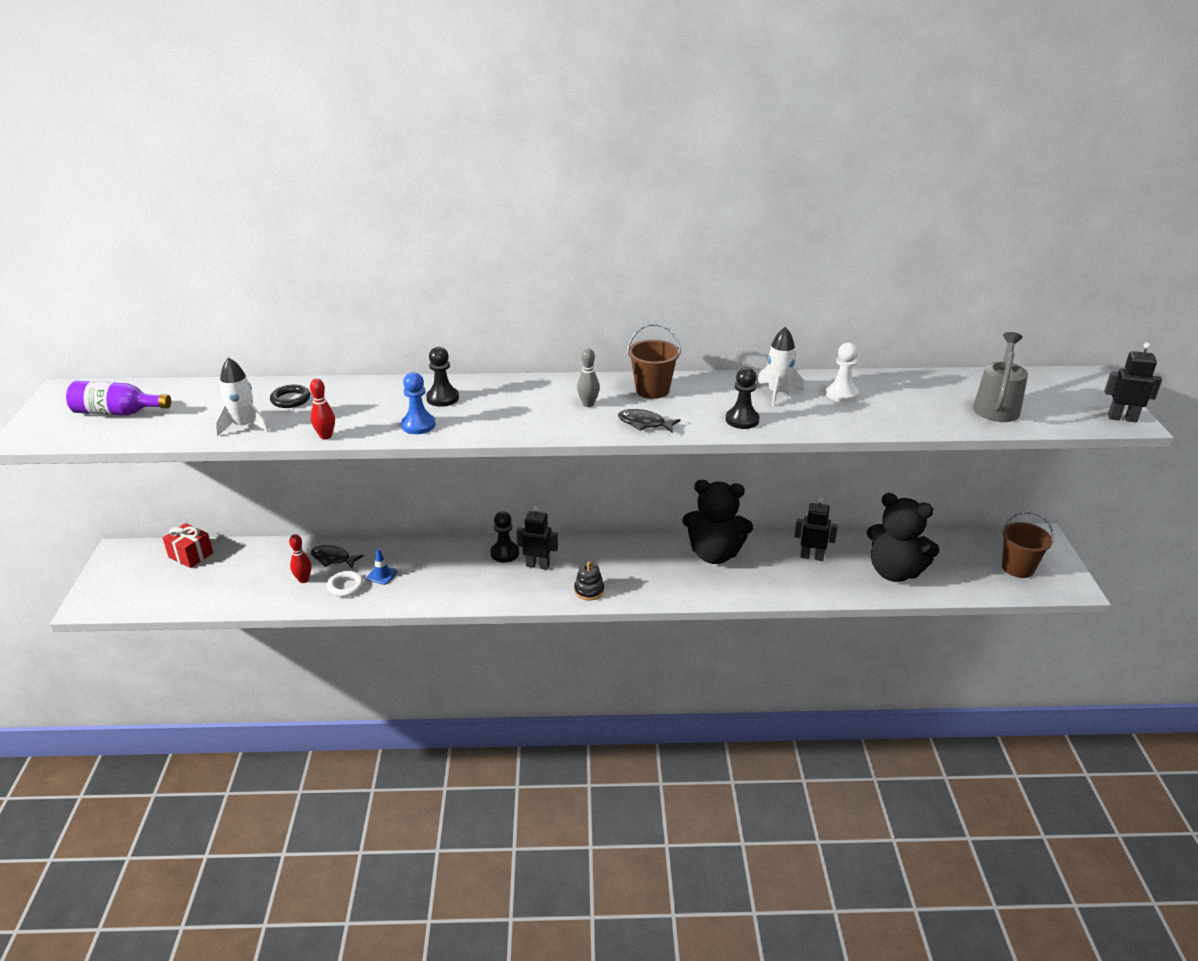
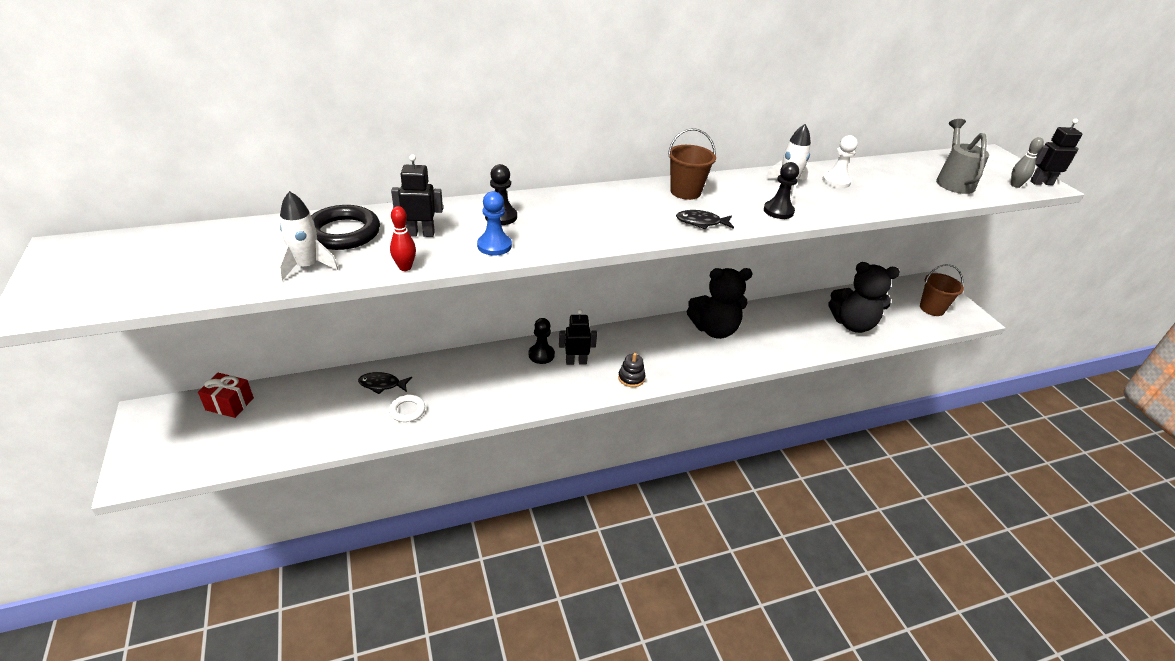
camera: 20 degrees left, 5 degrees up
purple bottle [66,381,171,415] -> none
black ring [270,385,310,408] -> black ring [311,205,380,250], size x1.75
red bowling pin [289,534,311,583] -> none
blue traffic cone [366,549,398,585] -> none
grey bowling pin [577,348,600,407] -> grey bowling pin moved to [1011,137,1044,188]
black robot [794,497,838,561] -> black robot moved to [391,154,443,237]

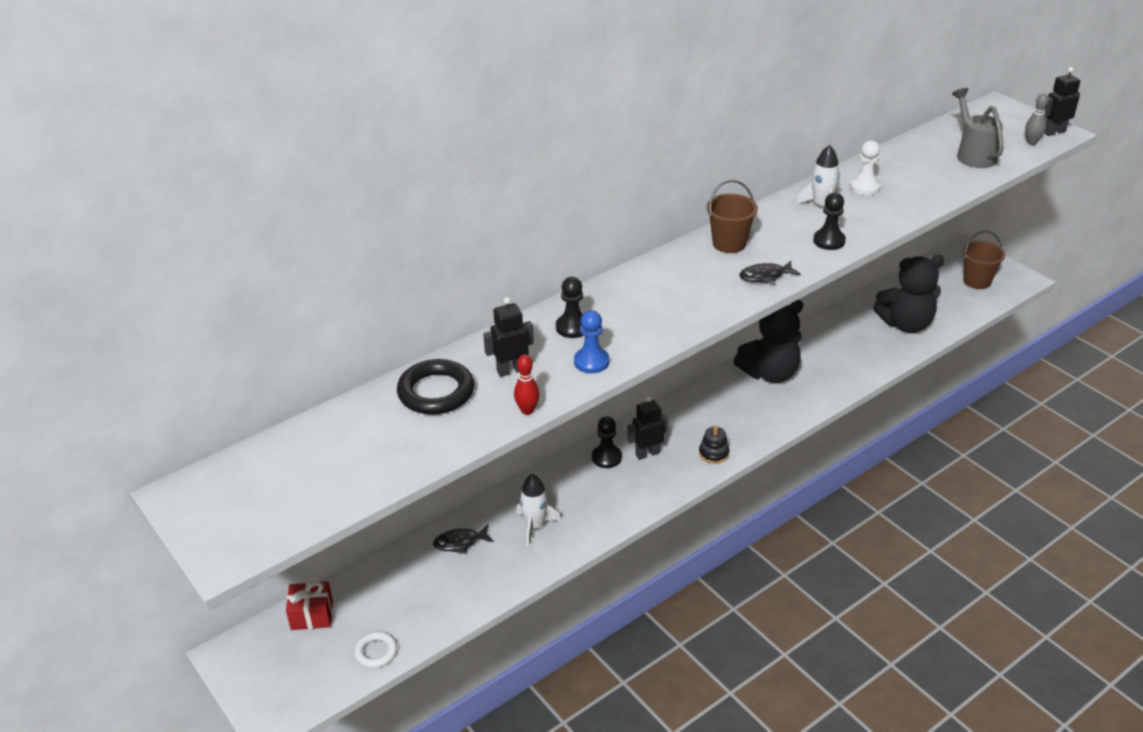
camera: 15 degrees left, 0 degrees up
white rocket [279,191,338,281] -> white rocket moved to [516,474,561,546]
white ring [389,395,425,422] -> white ring moved to [354,631,397,668]

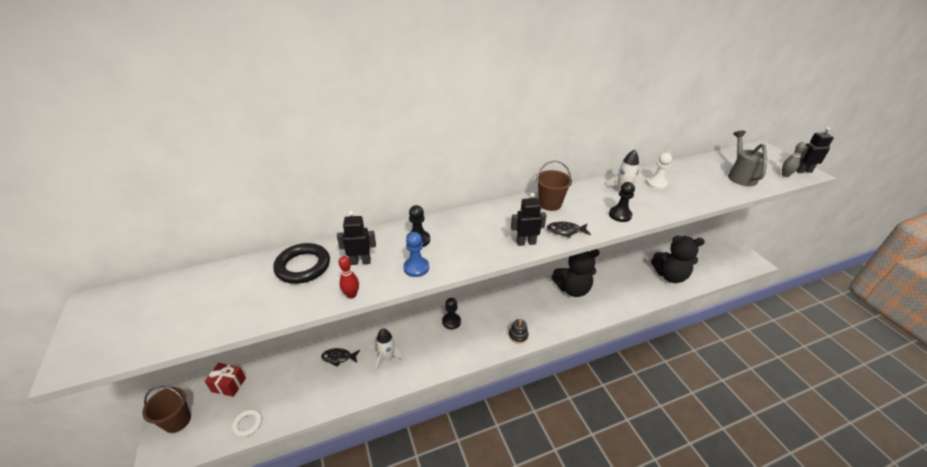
camera: 15 degrees right, 0 degrees up
black robot [627,396,668,460] -> black robot moved to [511,193,547,246]
brown bucket [962,231,1005,289] -> brown bucket moved to [142,386,191,433]

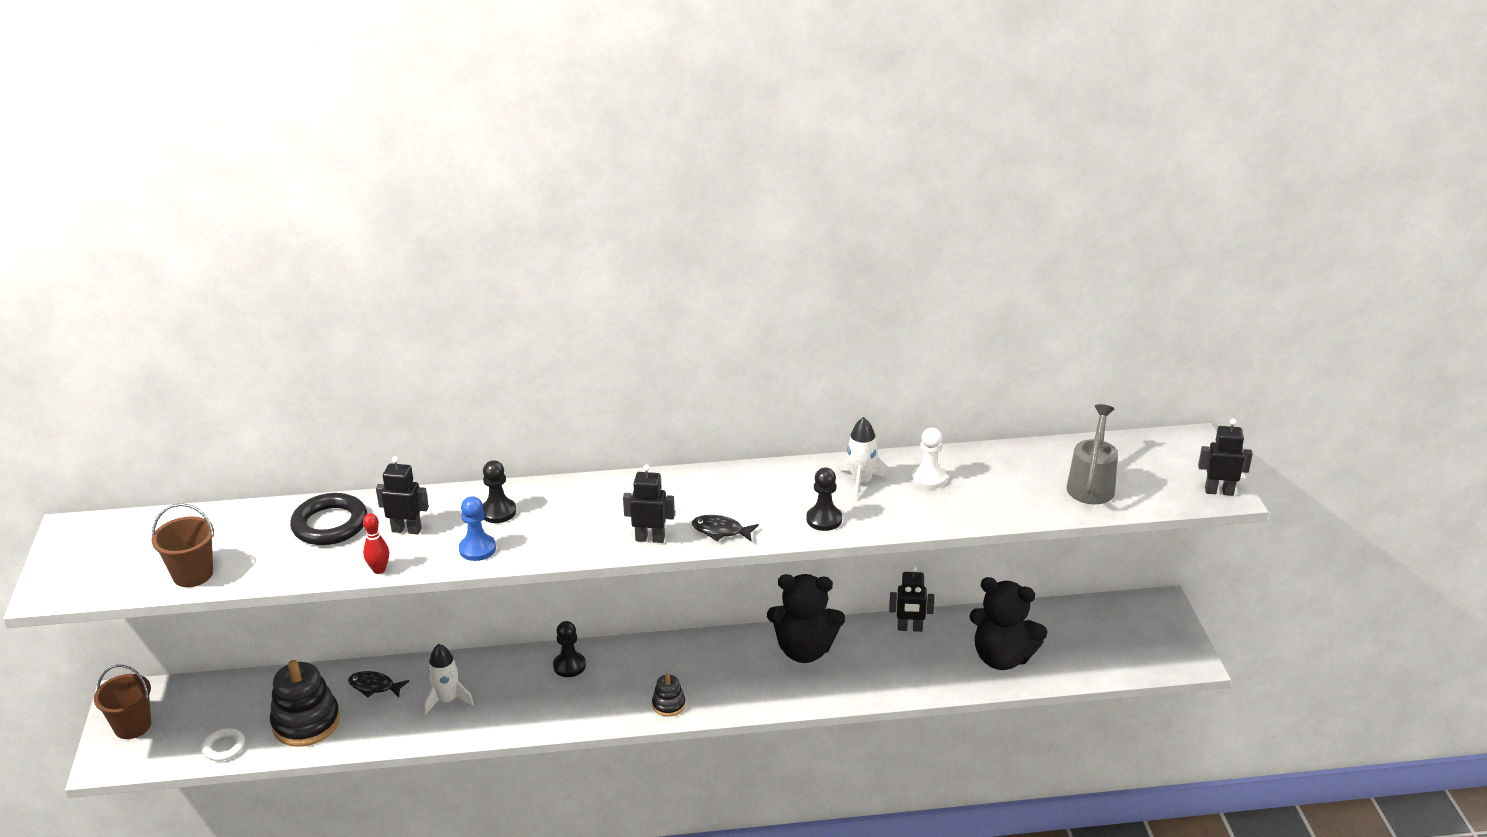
camera: 15 degrees right, 5 degrees down
red gift [205,363,246,397] -> none
brown bucket [536,161,572,211] -> brown bucket moved to [152,503,214,587]
grey bowling pin [782,142,806,177] -> none
none -> black stacking toy [270,660,340,747]
none -> black robot [889,566,935,632]

